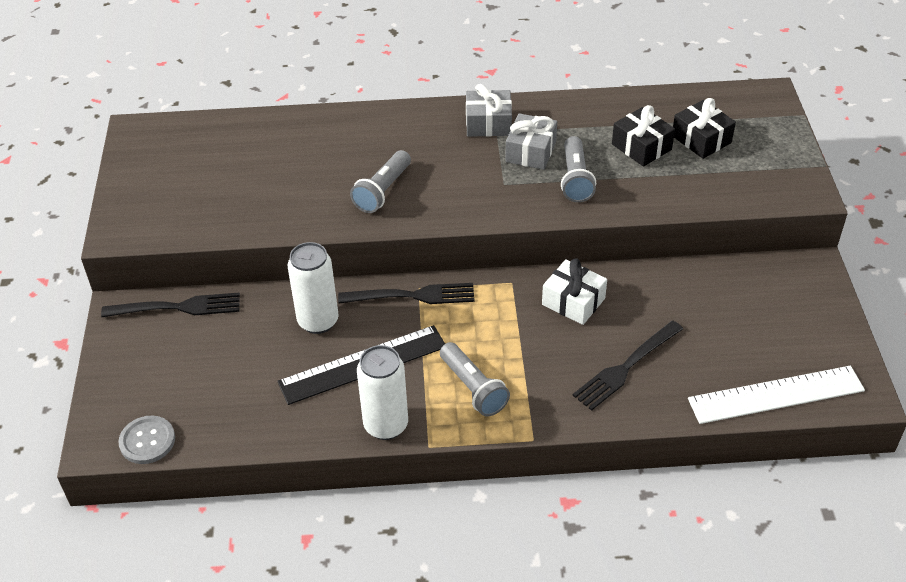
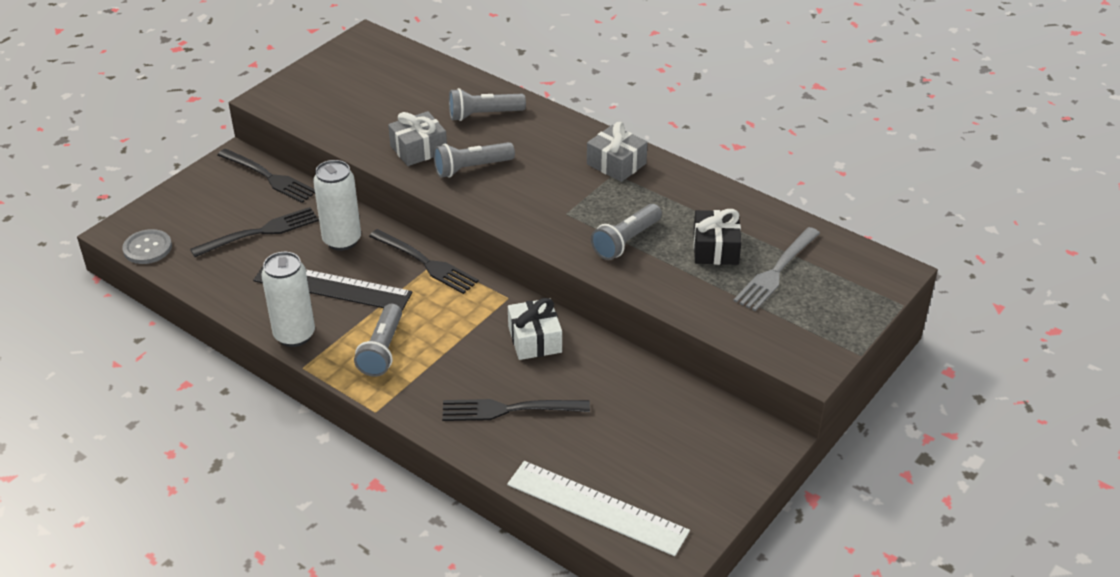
camera: 40 degrees right, 5 degrees down
grey gift [505,113,557,170] -> grey gift moved to [388,111,447,166]
black gift [673,98,736,159] -> grey fork [734,227,820,311]
none -> black fork [190,207,319,257]
none -> grey flashlight [449,88,526,121]

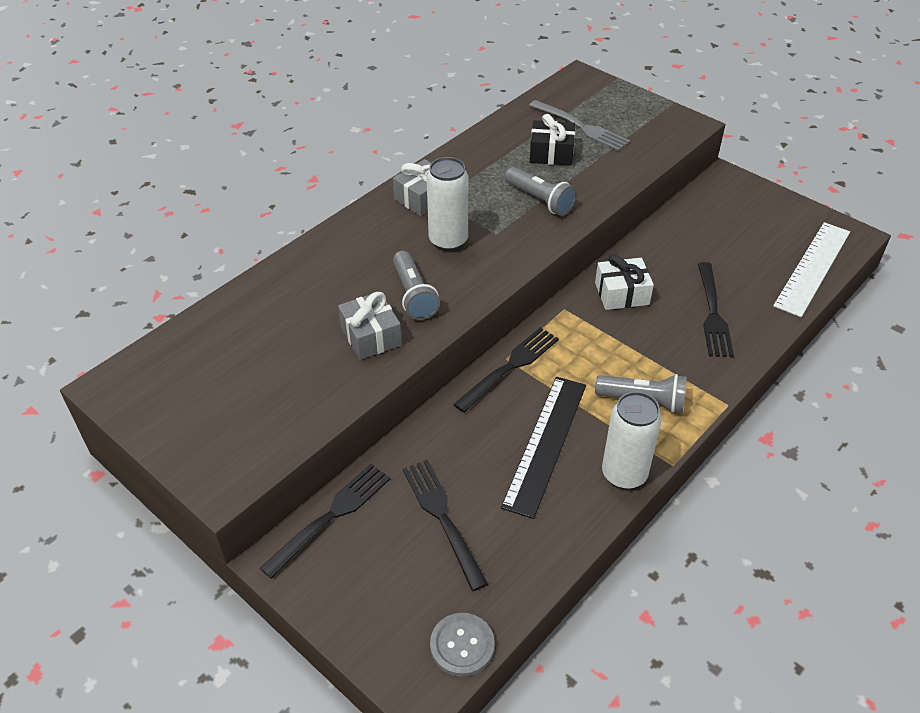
camera: 85 degrees left, 5 degrees up
white can [313,160,361,251] -> white can moved to [426,157,468,251]
grey flashlight [449,88,526,121] -> none

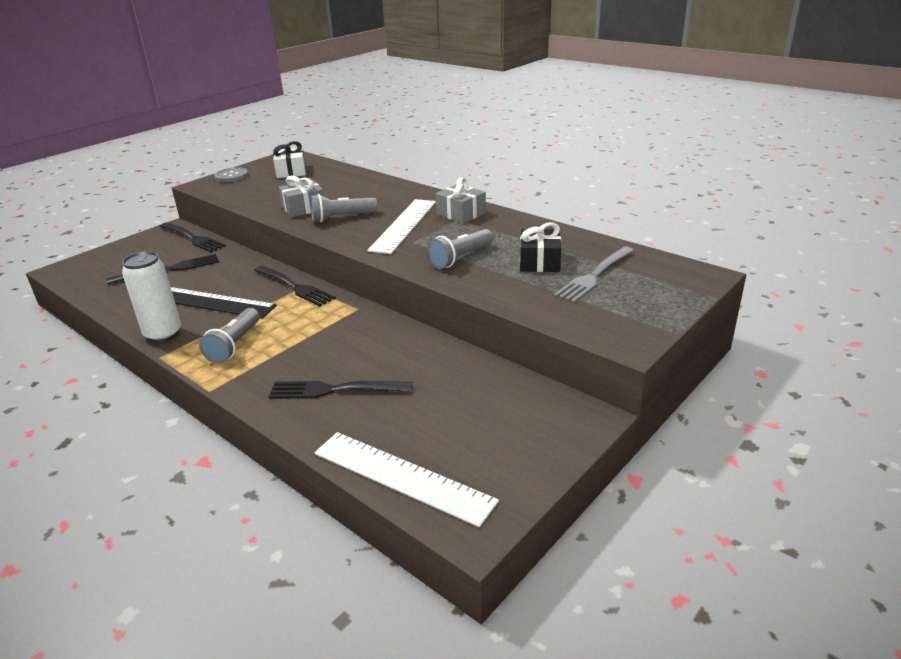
camera: 90 degrees right, 15 degrees down
white can [426,157,468,251] -> white ruler [367,199,436,254]
grey button [430,613,495,677] -> grey button moved to [214,167,248,182]
white gift [595,254,654,310] -> white gift moved to [273,141,306,178]

